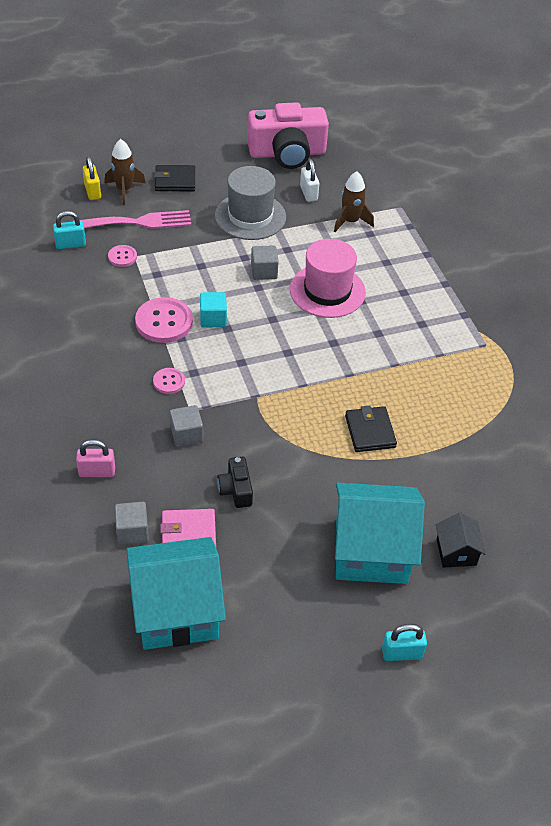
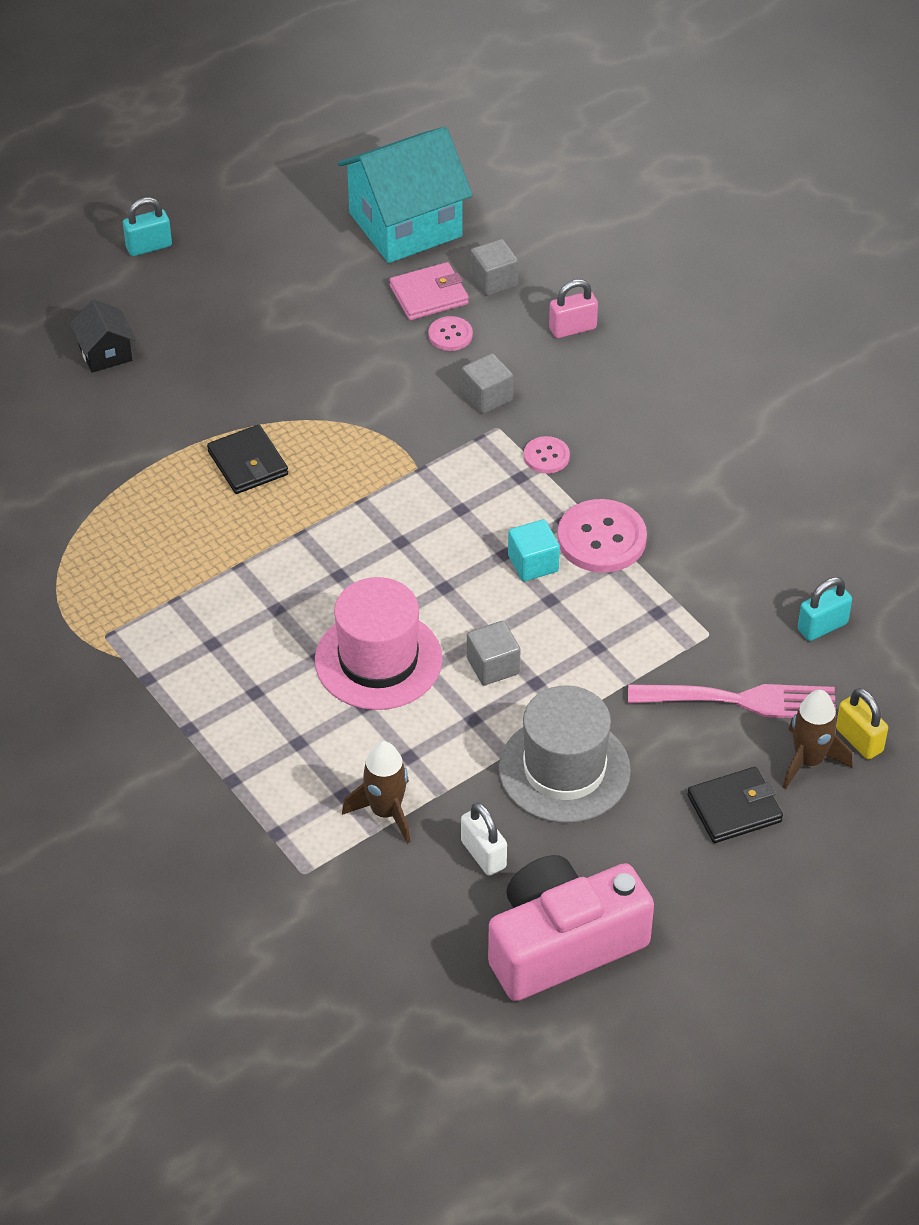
camera: 165 degrees right, 0 degrees up
pink fork [80,210,191,229] -> pink fork turned 150 degrees counterclockwise [628,684,836,718]
pink button [108,245,137,267] -> pink button moved to [428,316,473,351]
black camera [217,457,253,508] -> none
turquoise house [335,482,425,584] -> none

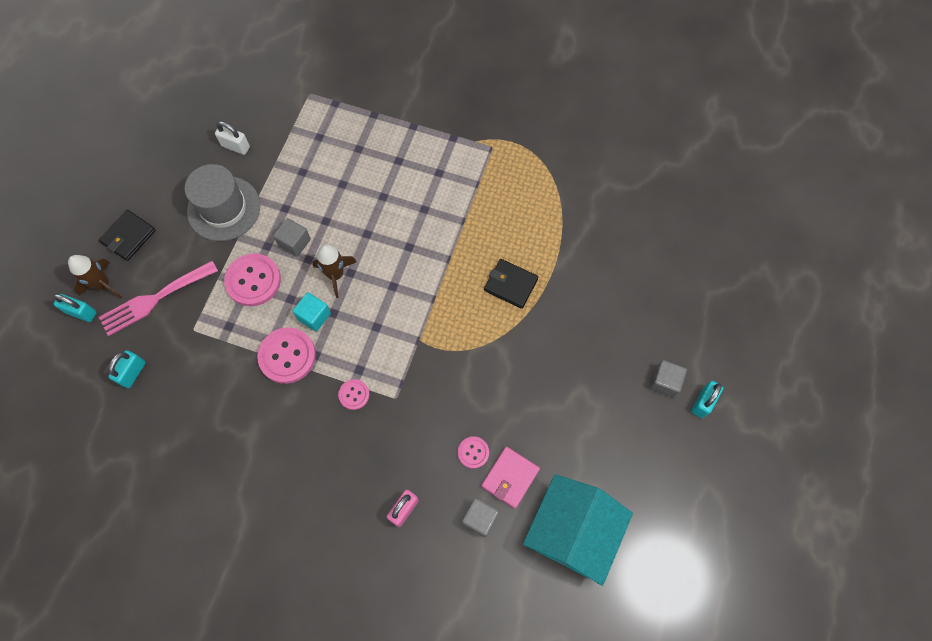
camera: 145 degrees right, 20 degrees up
black house [70,299,136,373] -> none
pink hat [315,577,442,710] -> none
brown rocket [342,741,410,844] -> brown rocket moved to [312,244,357,298]
grey cube [462,353,513,414] -> grey cube moved to [650,360,687,398]
pink camera [488,855,654,1001] -> none
yellow padlock [836,688,888,759] -> turquoise padlock [53,294,97,322]
none -> pink button [224,253,281,306]

